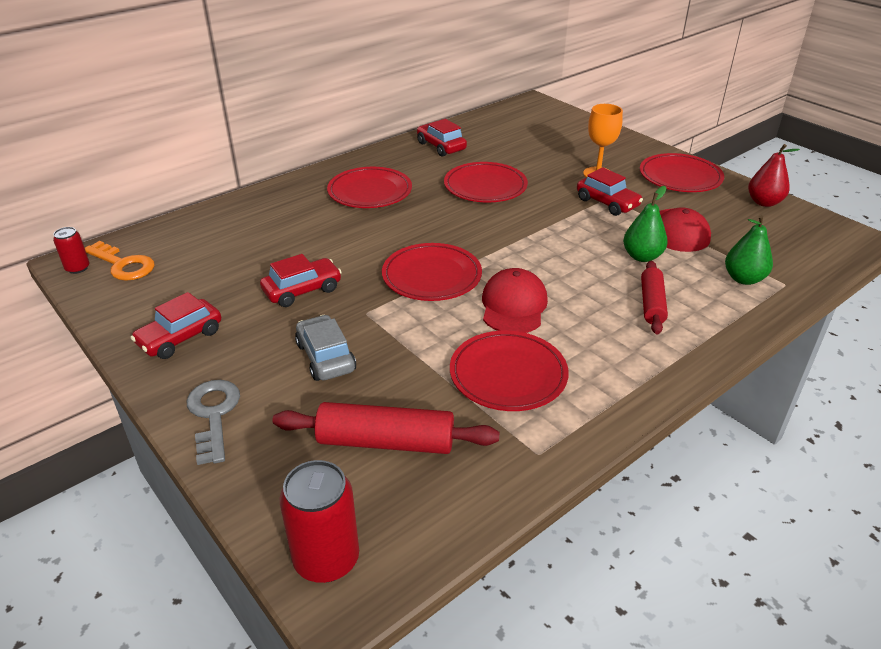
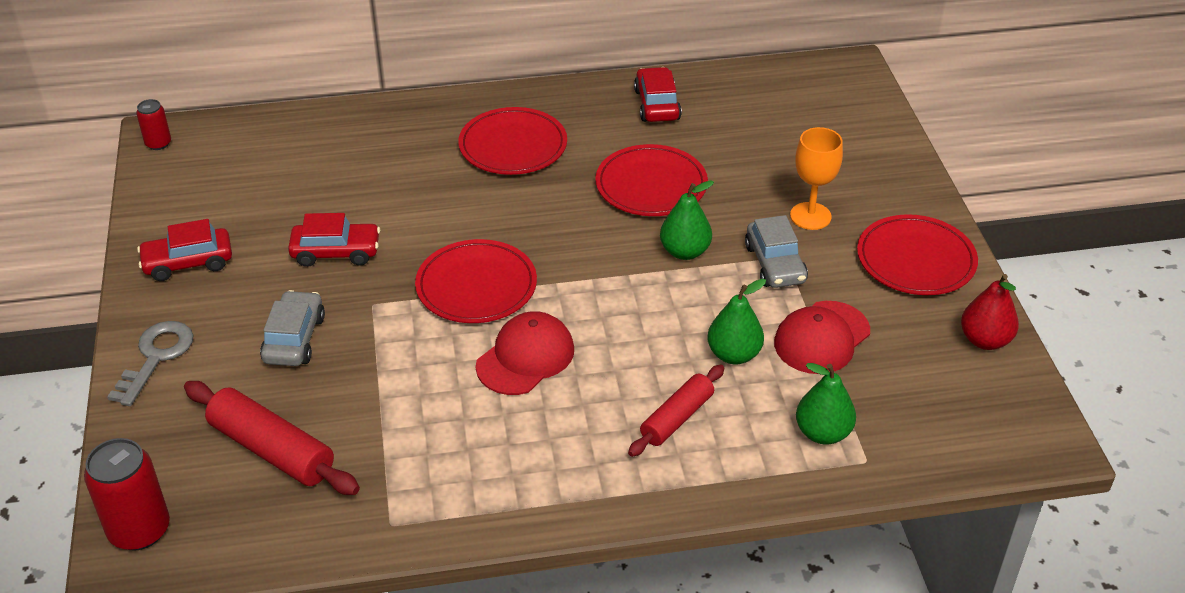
camera: 30 degrees right, 5 degrees up
orange key [85,241,155,281] -> none
red plate [450,331,569,411] -> none
red car [577,167,643,216] -> grey car [745,215,808,288]
none -> green pear [660,180,714,260]

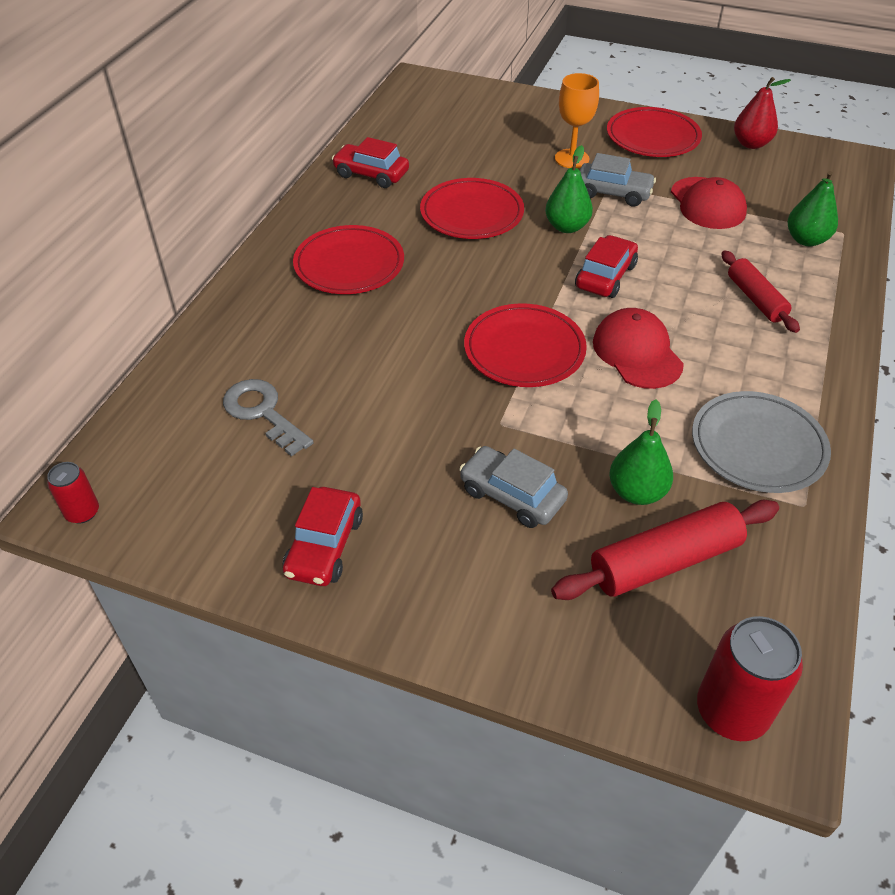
camera: 60 degrees left, 5 degrees up
grey key [107,321,193,406] -> grey key moved to [223,379,314,457]
red car [288,213,380,267] -> red car moved to [575,235,638,298]
green pear [707,279,766,365] -> green pear moved to [609,399,673,505]
none -> grey plate [692,391,831,493]

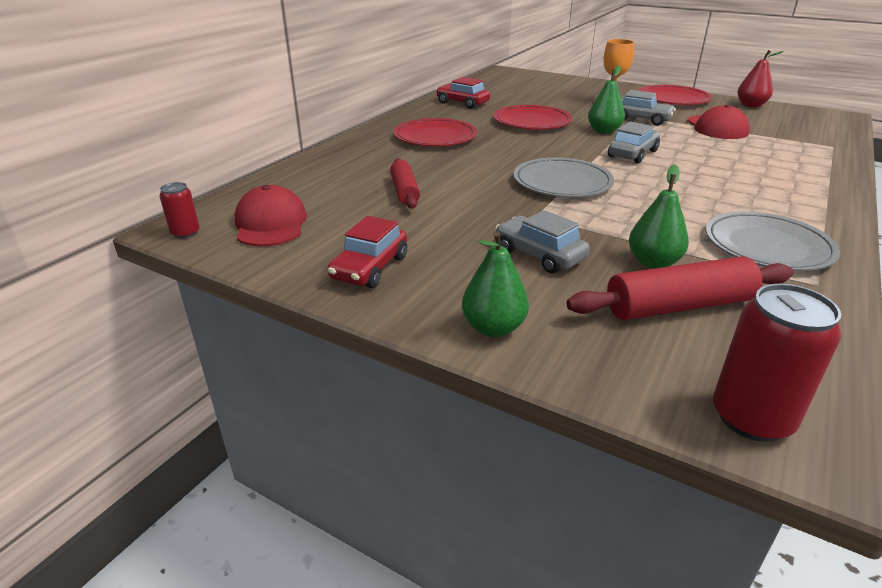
camera: 10 degrees right, 15 degrees down
grey key [223,379,314,457] -> none
red plate [464,303,587,387] -> grey plate [514,157,614,197]
red car [575,235,638,298] -> grey car [608,122,660,163]
red cap [593,308,684,389] -> red cap moved to [235,185,307,247]
red rolling pin [721,250,800,333] -> red rolling pin moved to [390,158,420,209]
green pear [788,171,838,246] -> green pear moved to [462,232,529,337]

